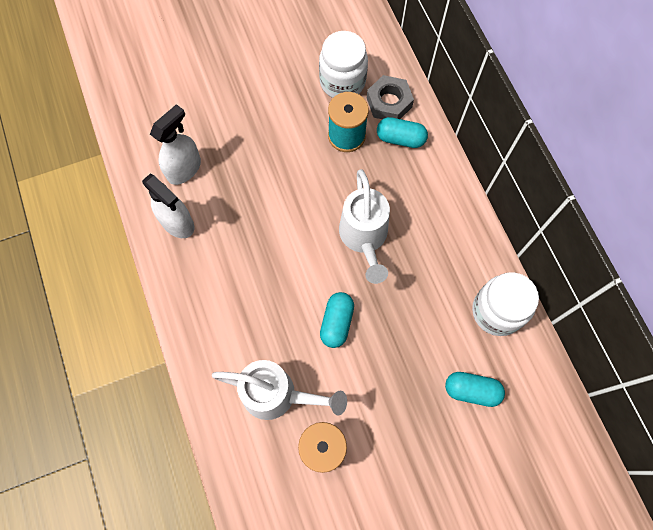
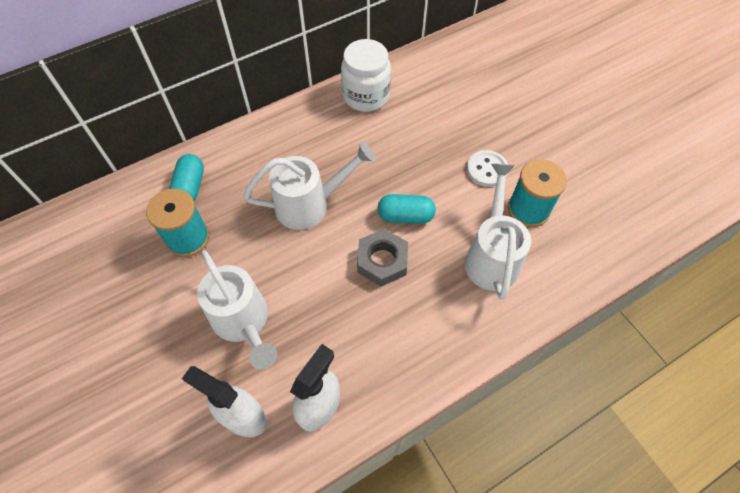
camera: 100 degrees left, 10 degrees down
white jar [319,31,368,98] -> none
grey nut [367,75,414,119] -> grey nut moved to [357,229,408,286]
turquoise capsule [445,372,505,407] -> none
none -> white watering can [197,250,277,369]
none -> white button [467,150,508,187]

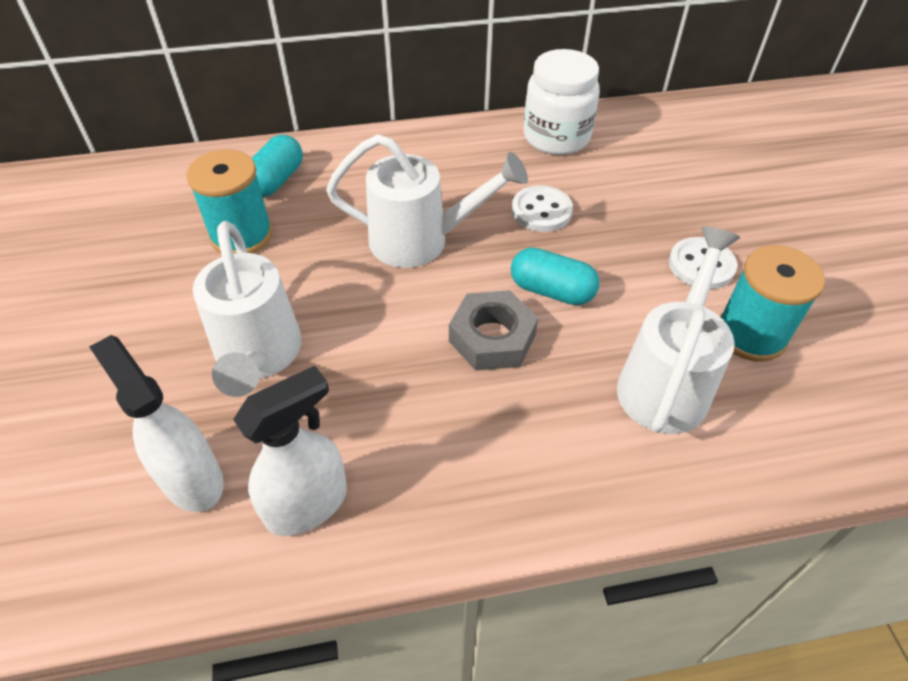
camera: 20 degrees right, 10 degrees down
none -> white button [512,185,573,232]

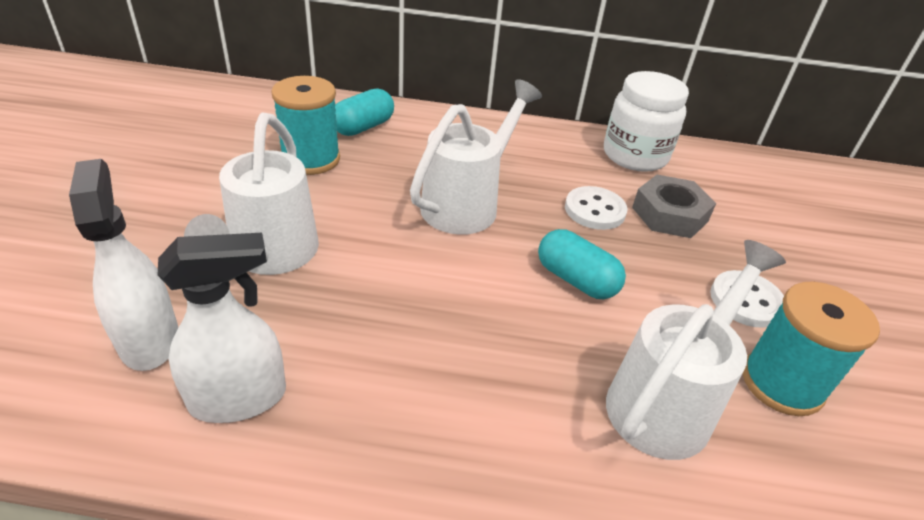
camera: 15 degrees right, 10 degrees down
white watering can [326,134,528,268] -> white watering can turned 75 degrees counterclockwise [410,79,542,235]
grey nut [449,290,538,371] -> grey nut moved to [632,175,716,238]

